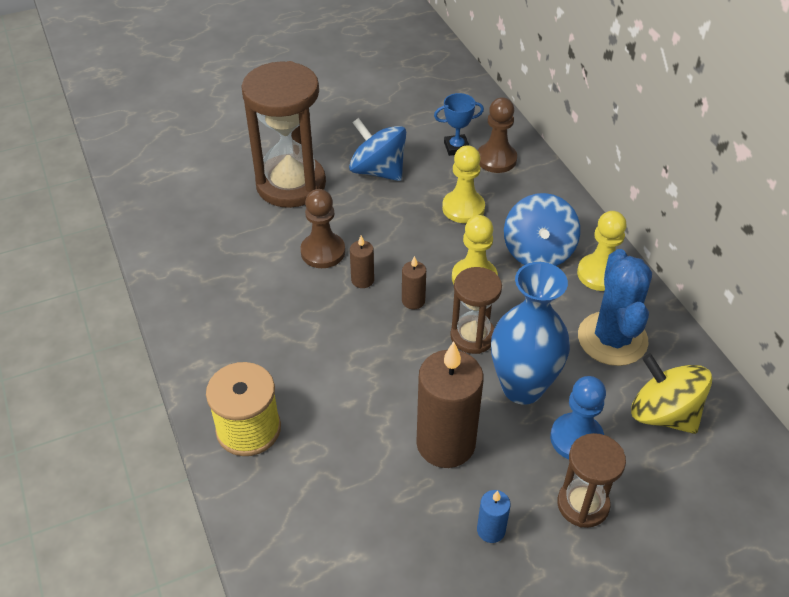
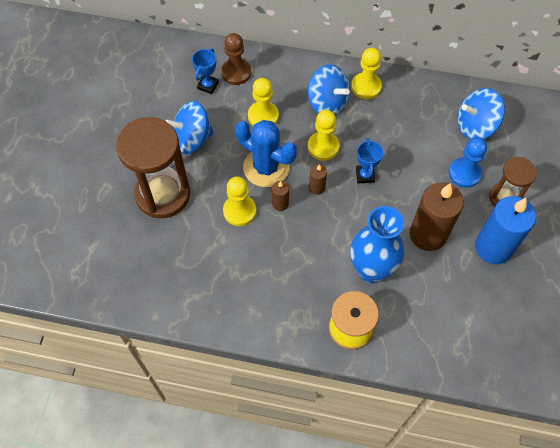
camera: 55 degrees left, 15 degrees up
brown pawn [300,189,345,268] -> yellow pawn [223,177,256,226]
brown hourglass [450,267,502,354] -> blue trophy [356,138,383,183]
blue candle [477,490,511,543] -> blue candle [475,196,536,265], size x2.22
blue vase [491,262,570,405] -> blue vase moved to [350,206,404,283]
blue cactus [578,249,652,366] -> blue cactus moved to [235,120,297,187]
yellow spinning top [631,354,712,434] -> blue spinning top [457,88,505,139]

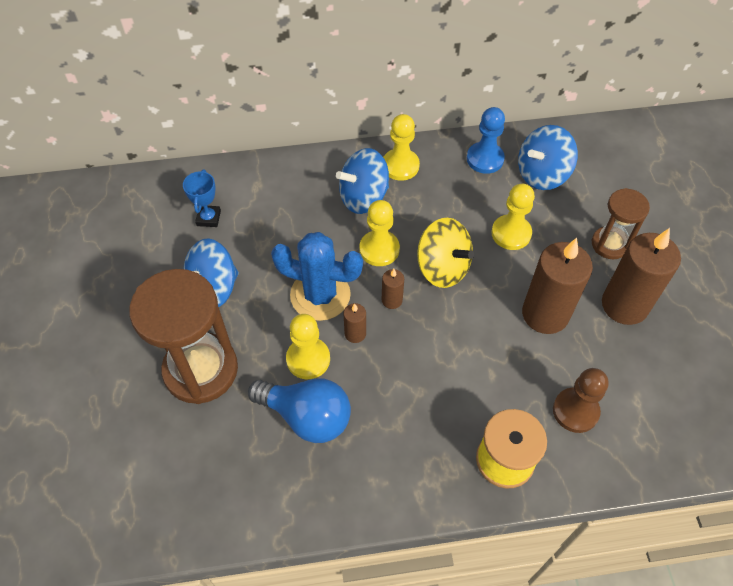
camera: 20 degrees left, 5 degrees down
brown pawn [221,33,251,85] -> brown pawn moved to [553,368,609,433]
yellow pawn [248,78,279,126] -> yellow pawn moved to [491,184,535,250]
blue spinning top [308,64,350,116] -> blue spinning top turned 135 degrees clockwise [336,148,389,214]
blue vase [350,206,404,283] -> none
blue trophy [356,138,383,183] -> yellow spinning top [417,218,474,288]
blue pawn [449,137,487,188] -> blue pawn moved to [467,107,505,174]
blue candle [475,196,536,265] -> brown candle [602,228,681,325]
none -> blue light bulb [248,378,351,443]

